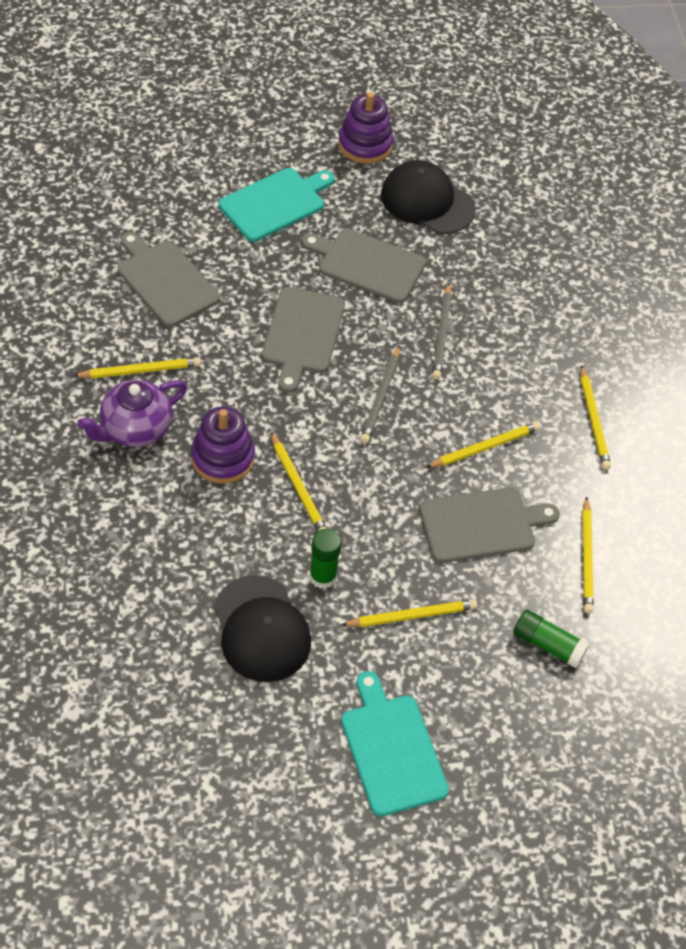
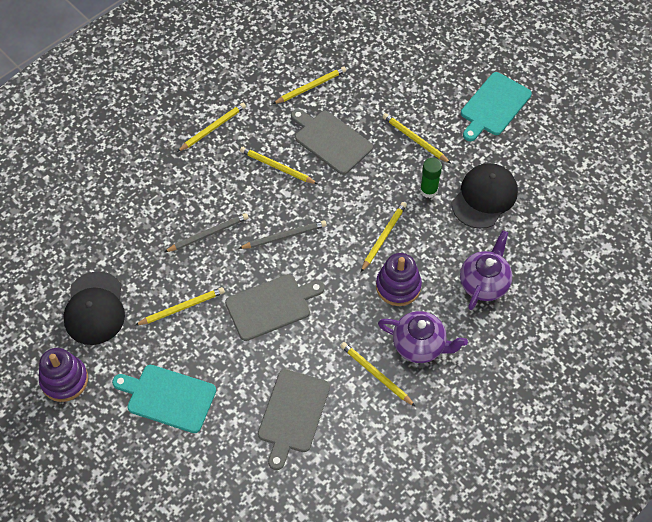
camera: 120 degrees left, 5 degrees up
grey cutting board [302,228,426,303] -> yellow pencil [135,287,225,326]
green glue stick [513,609,590,668] -> none
none -> purple teapot [460,230,512,310]

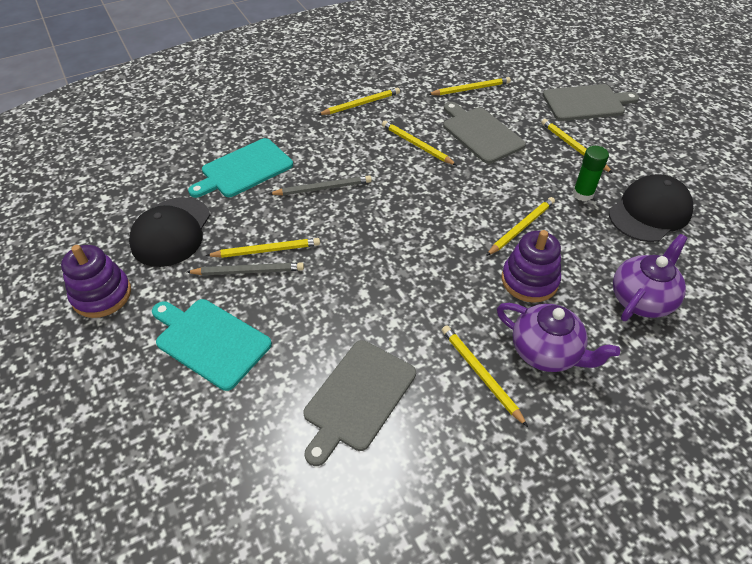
camera: 15 degrees right, 10 degrees down
grey cutting board [225,274,324,341] -> grey cutting board moved to [543,84,639,121]
grey pencil [238,220,327,249] -> grey pencil moved to [187,262,304,275]
turquoise cutting board [461,72,532,141] -> turquoise cutting board moved to [188,138,293,198]

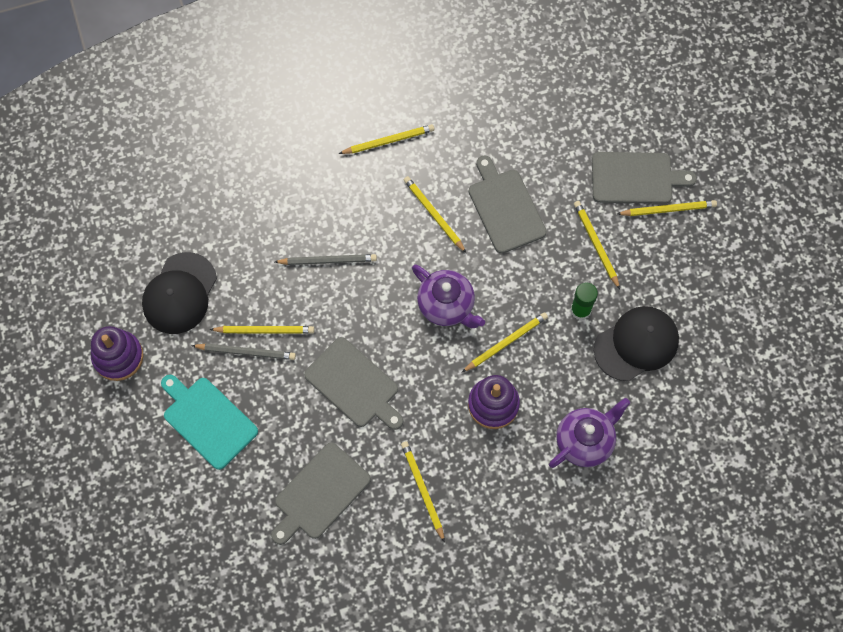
camera: 10 degrees right, 20 degrees up
turquoise cutting board [188,138,293,198] -> none
yellow pencil [428,77,511,95] -> yellow pencil moved to [617,200,717,216]
purple teapot [497,303,620,372] -> purple teapot moved to [412,265,485,328]
none -> grey cutting board [304,337,403,430]

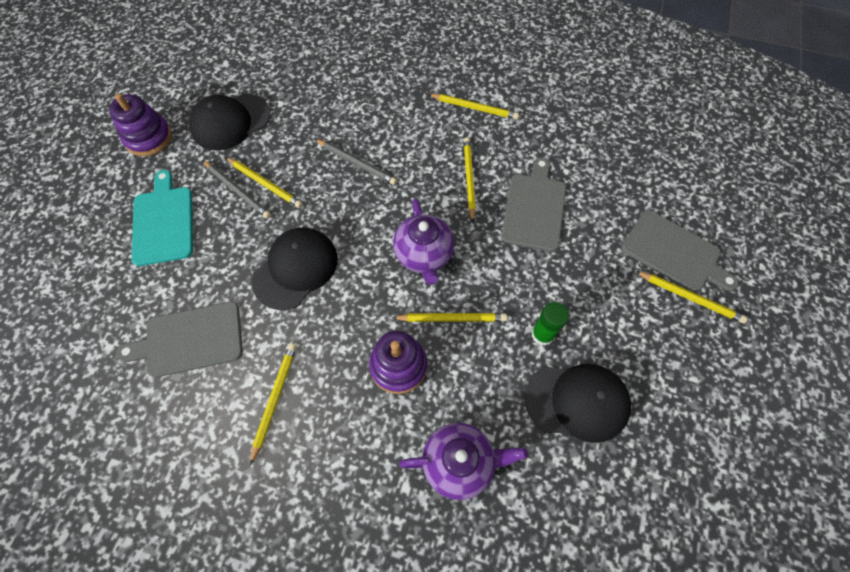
camera: 35 degrees right, 5 degrees down
grey cutting board [304,337,403,430] -> black cap [252,227,338,310]
yellow pencil [574,201,620,290] -> none

